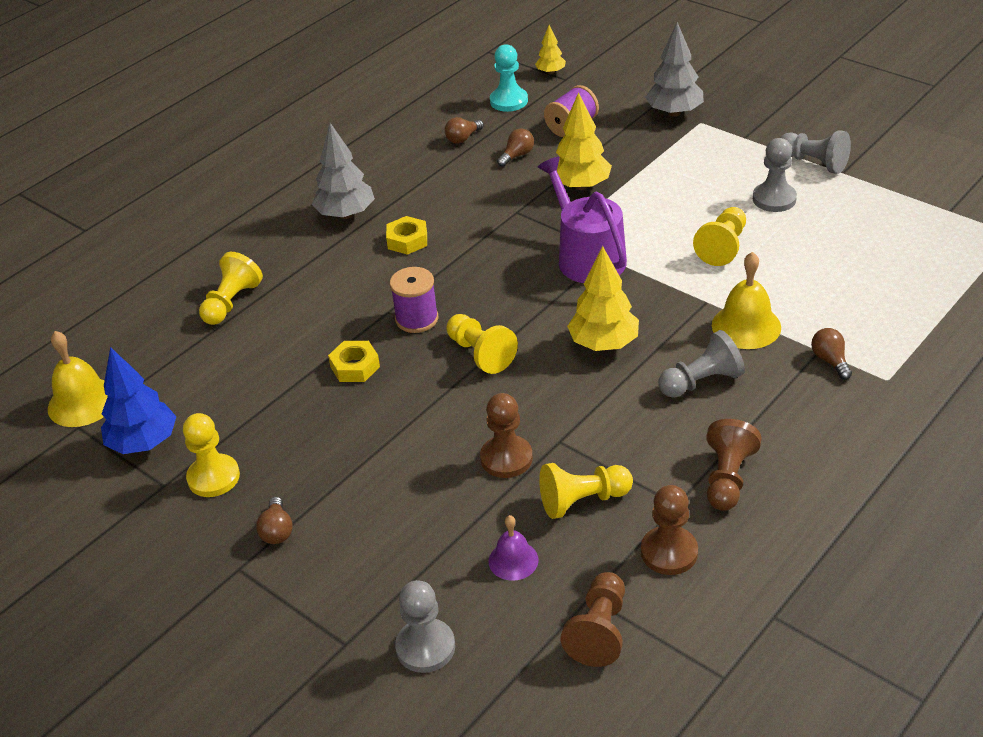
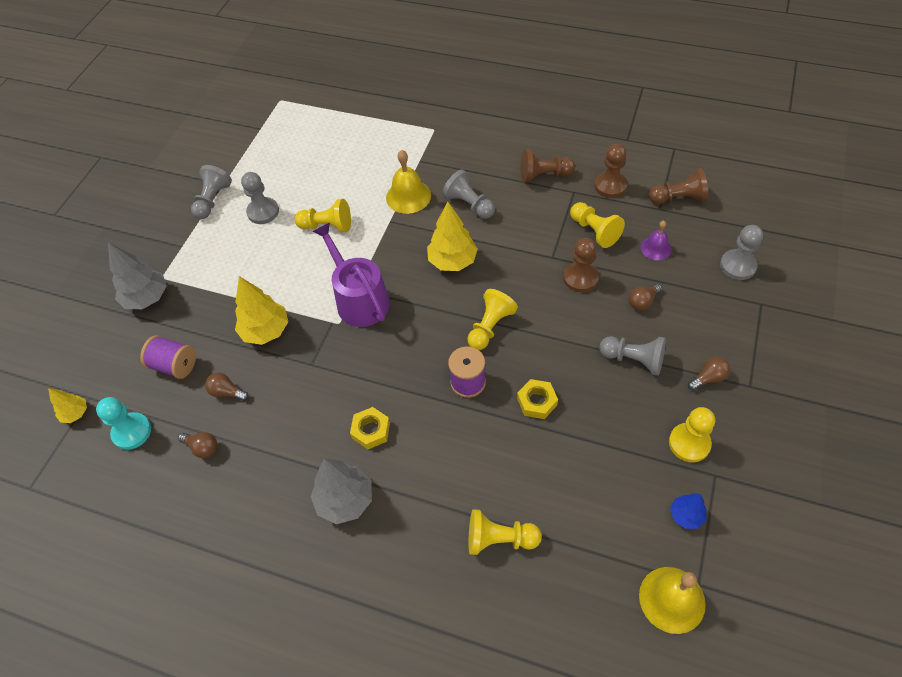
camera: 110 degrees left, 15 degrees up
blue tree [101,347,177,454] -> blue tree [670,493,706,529], size x0.56
purple watering can [538,157,627,283] -> purple watering can turned 105 degrees clockwise [312,223,390,327]
brown light bulb [811,328,852,380] -> brown light bulb moved to [629,284,662,310]
none -> grey pawn [599,336,666,376]

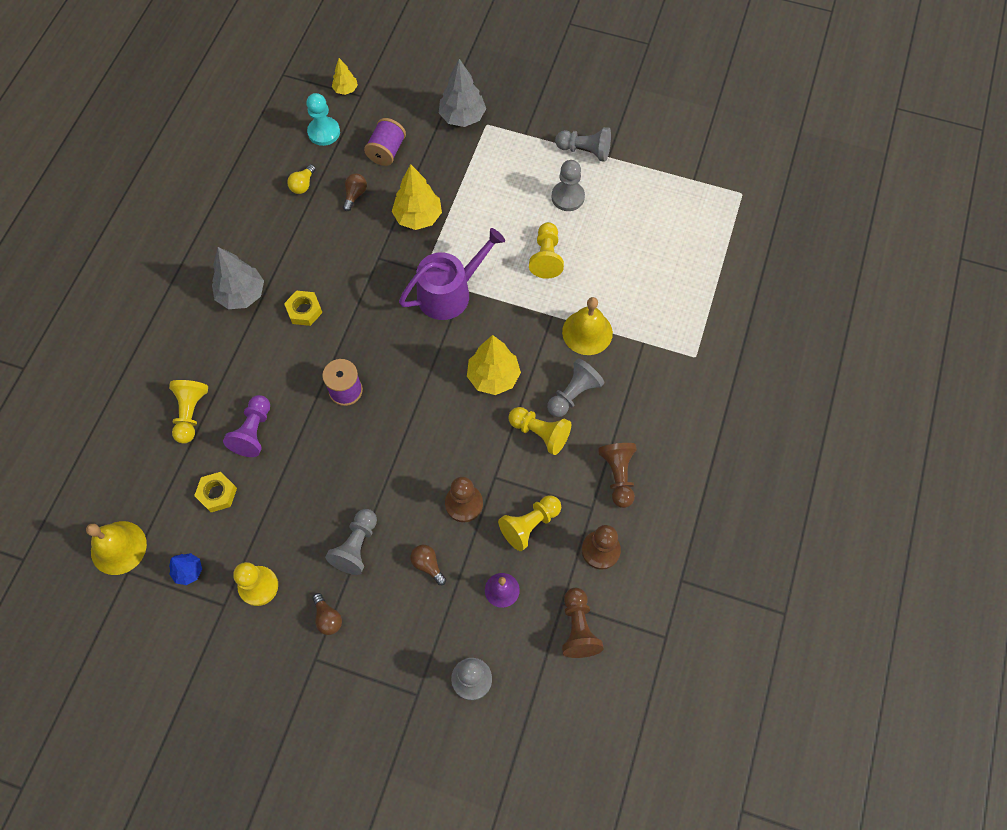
camera: 85 degrees right, 10 degrees up
brown light bulb [178,432,217,458] -> yellow light bulb [287,164,316,194]
yellow pawn [467,289,518,350] -> yellow pawn moved to [509,407,571,455]
yellow nut [517,379,558,419] -> yellow nut moved to [194,472,237,512]
none -> purple pawn [223,395,270,457]

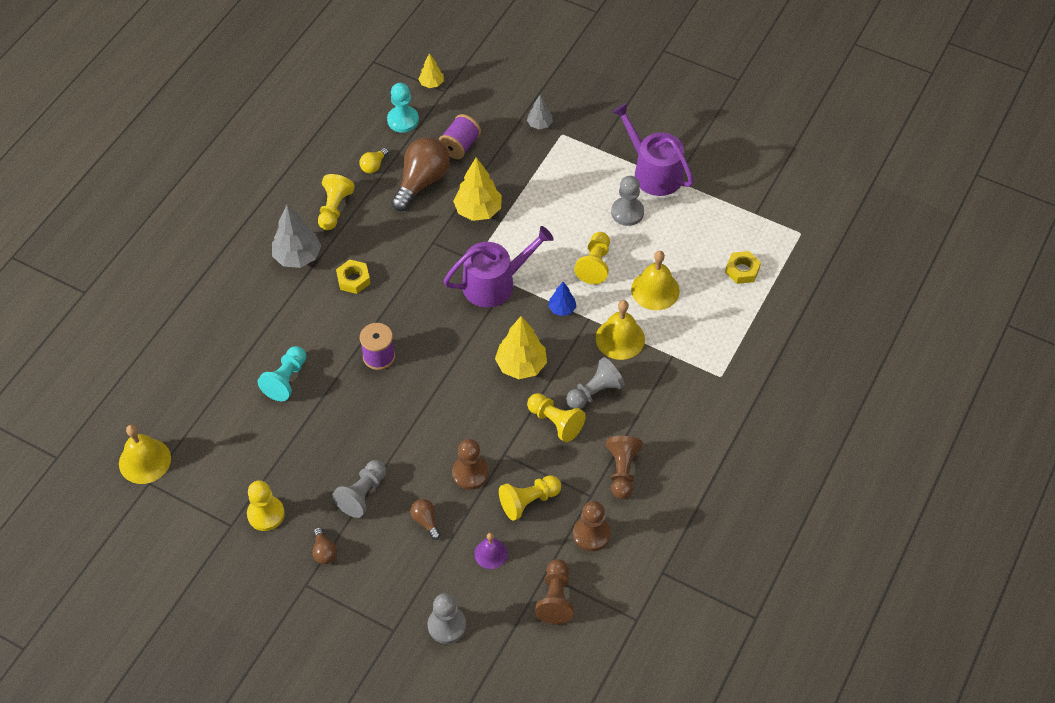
camera: 10 degrees right, 10 degrees down
yellow pawn [169,380,208,443] -> yellow pawn moved to [318,174,355,230]
blue tree [169,553,202,585] -> blue tree moved to [548,282,577,316]
yellow nut [194,472,237,512] -> yellow nut moved to [725,251,761,284]
purple pawn [223,395,270,457] -> turquoise pawn [257,346,306,401]
brown light bulb [343,173,367,211] -> brown light bulb [391,137,450,211], size x2.14
grey tree [439,59,486,127] -> grey tree [527,95,553,129], size x0.56
grey pawn [555,127,611,162] -> purple watering can [612,103,694,196]
none -> yellow bell [631,251,680,310]

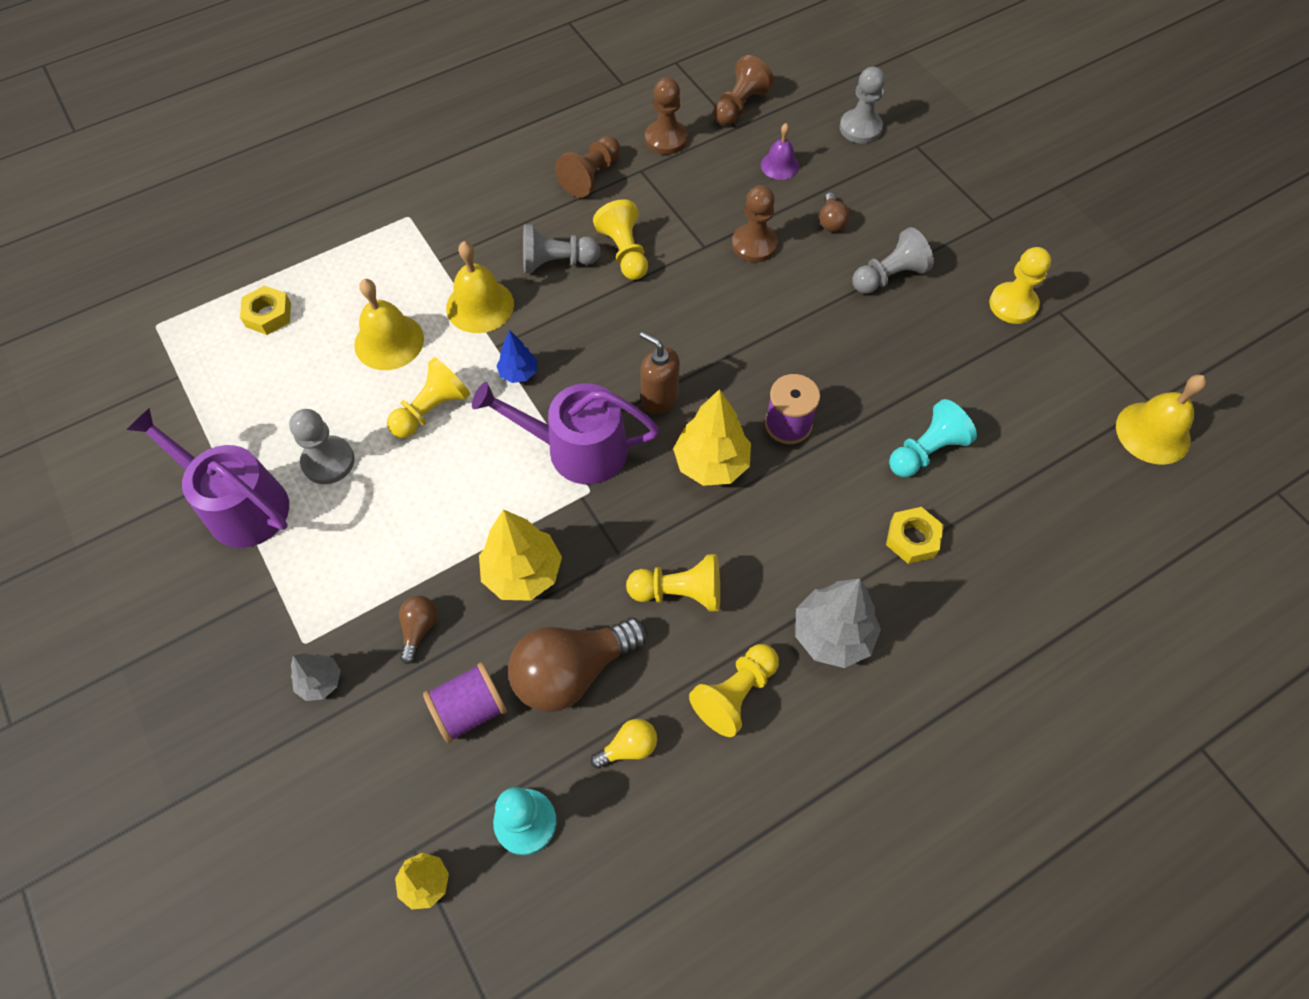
camera: 150 degrees left, 5 degrees up
brown light bulb [313,527,337,564] -> brown light bulb moved to [399,596,437,664]
yellow nut [336,259,370,294] -> yellow nut moved to [886,507,944,564]
yellow tree [495,316,547,379] -> yellow tree moved to [673,389,751,486]
yellow pawn [499,475,561,521] -> yellow pawn moved to [626,554,720,612]
purple watering can [612,103,694,196] -> purple watering can turned 135 degrees clockwise [126,408,289,548]
none -> brown soap dispenser [640,332,680,414]

